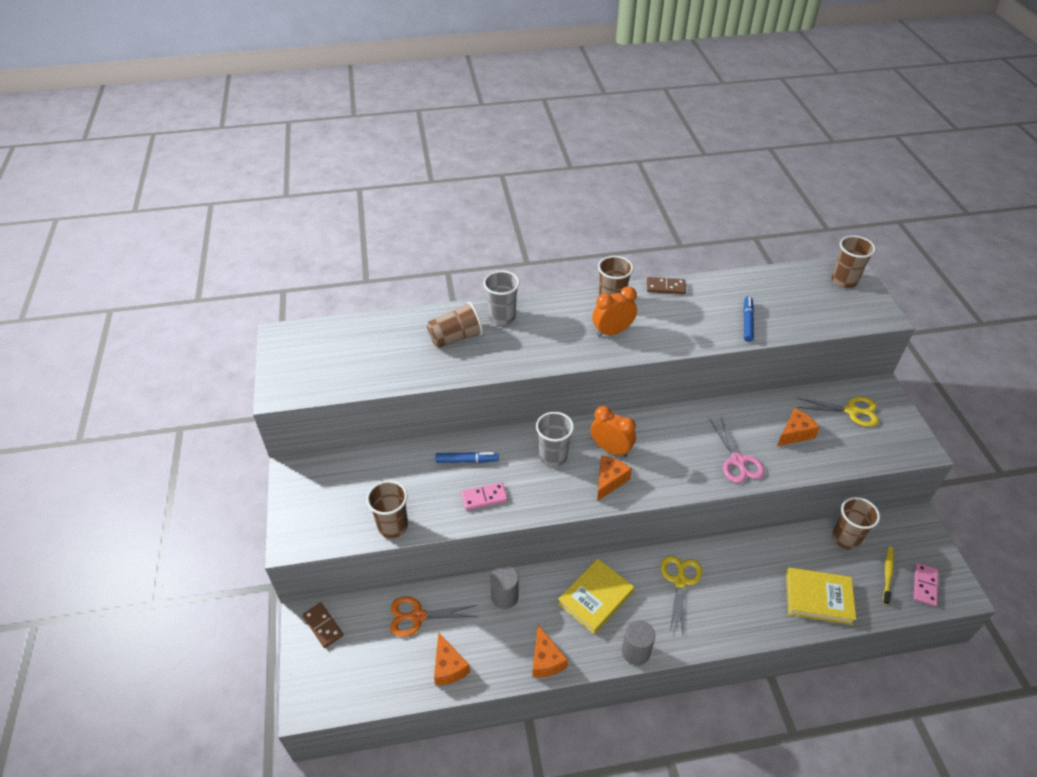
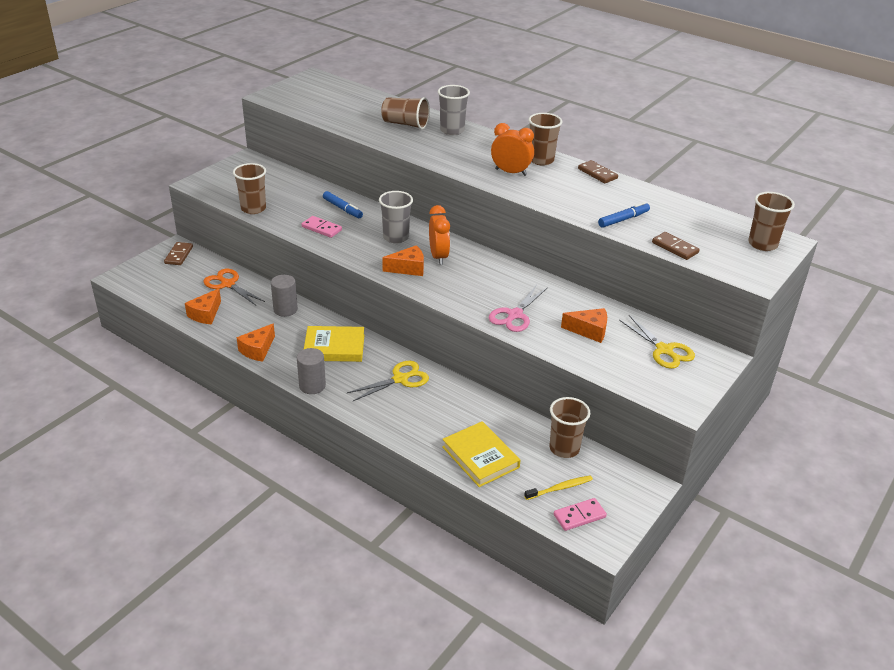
camera: 45 degrees right, 10 degrees down
none -> brown domino [652,232,700,260]

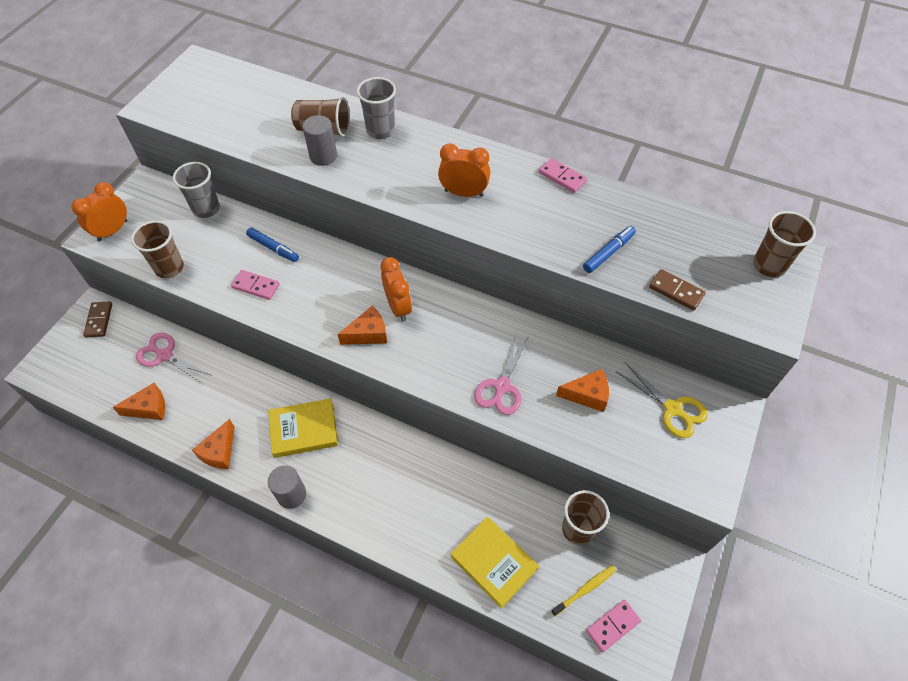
camera: 10 degrees left, 20 degrees up
orange cheese [185,288,221,324] -> orange cheese turned 120 degrees counterclockwise [112,383,165,420]
orange scissors [203,269,265,305] -> pink scissors [136,332,211,384]
grey cylinder [271,275,298,317] -> grey cylinder moved to [303,115,337,166]
yellow scissors [347,361,429,401] -> none
grey cup [379,191,413,244] -> grey cup moved to [173,162,220,218]
brown cup [528,113,562,165] -> none
brown domino [578,160,618,183] -> pink domino [539,158,587,193]
none -> orange clock [71,182,127,242]

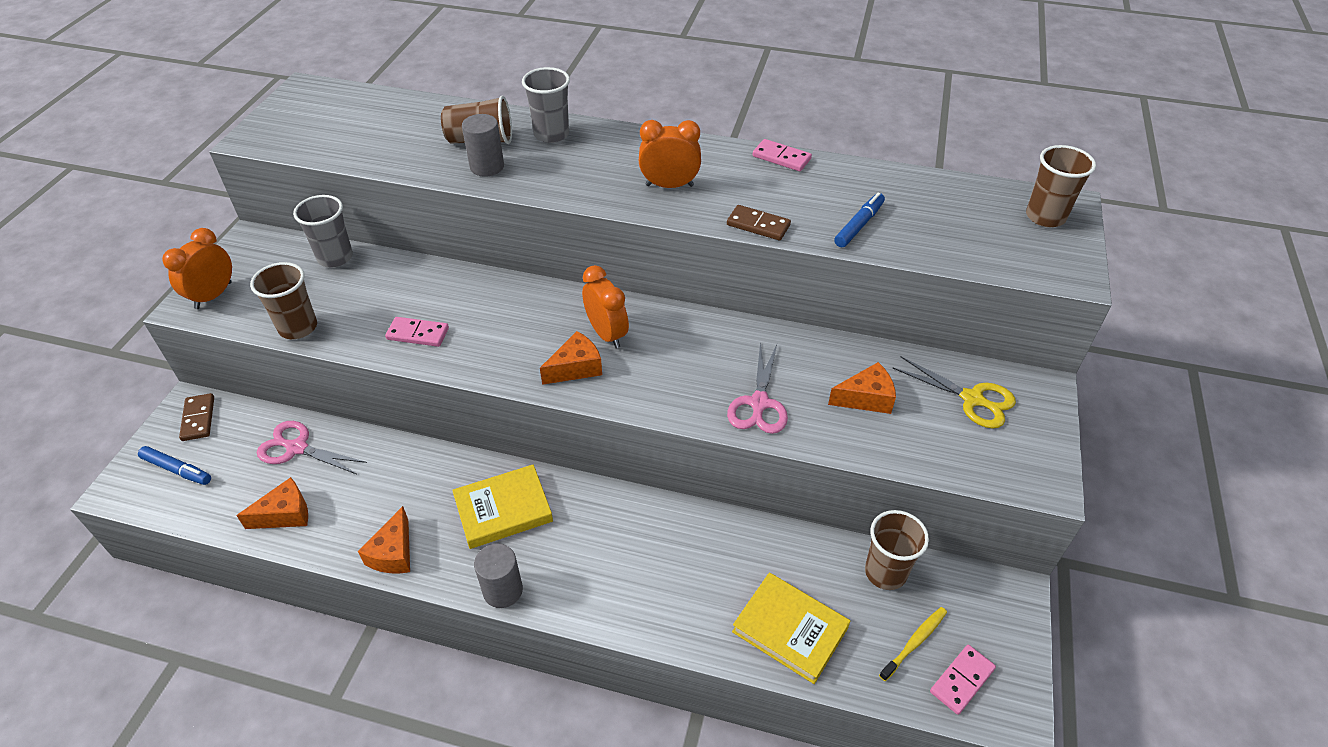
camera: 10 degrees left, 10 degrees down
blue marker [246,227,299,262] -> blue marker moved to [138,446,211,485]
brown domino [649,269,706,310] -> brown domino moved to [727,205,791,241]

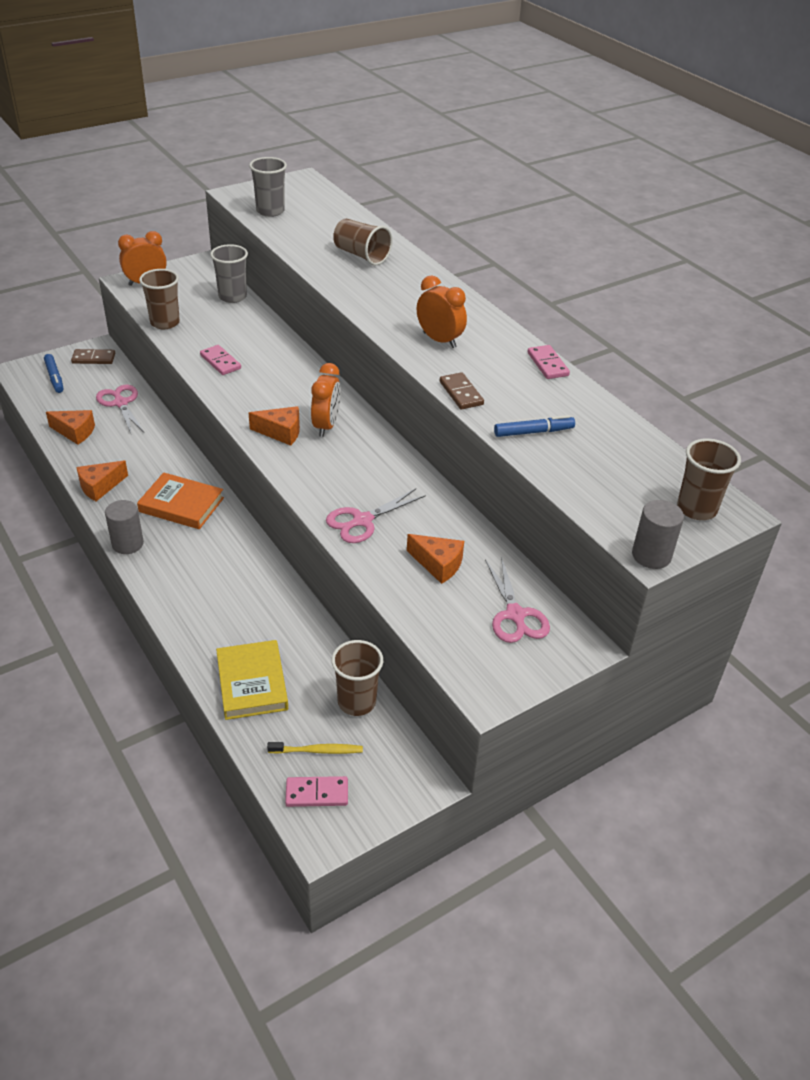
camera: 40 degrees right, 5 degrees down
brown domino [179,393,214,441] -> brown domino turned 60 degrees clockwise [71,349,115,364]
yellow book [452,465,553,549] -> orange book [137,472,224,529]
grey cylinder [462,114,504,177] -> grey cylinder moved to [632,500,684,569]
grey cup [522,67,570,143] -> grey cup moved to [249,157,287,217]
yellow scissors [893,356,1016,429] -> pink scissors [485,557,550,643]

